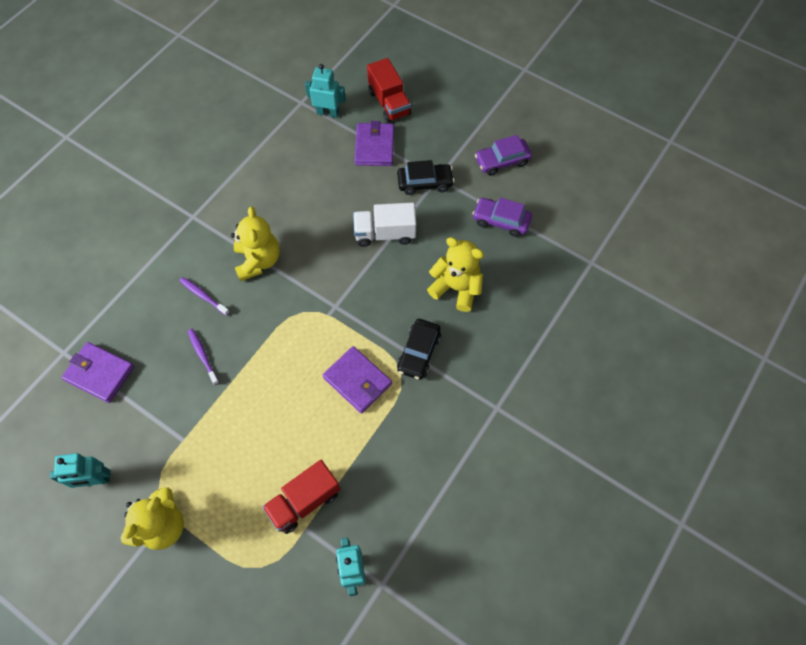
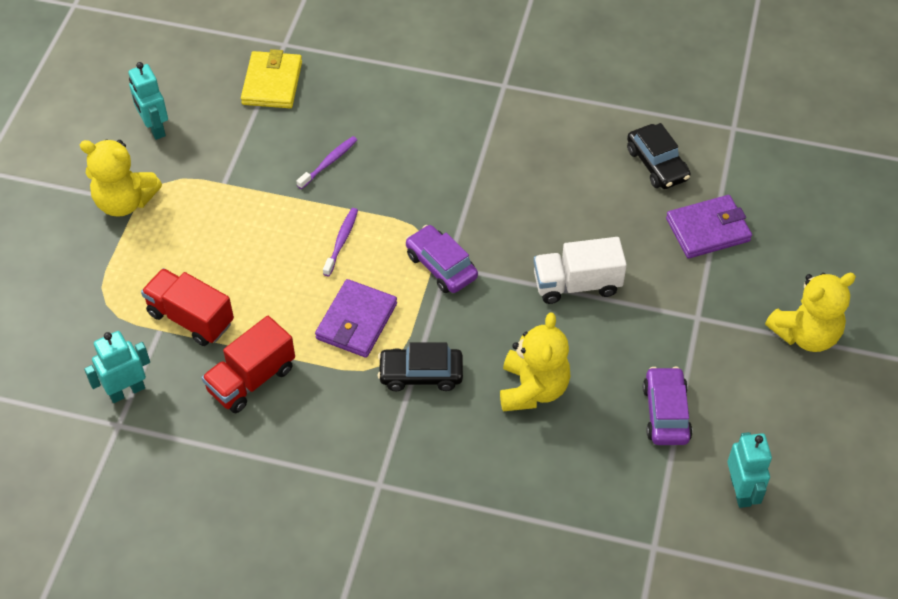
camera: 70 degrees right, 10 degrees down
purple wallet [61,342,134,403] -> yellow wallet [241,49,302,108]
purple toothbrush [179,277,230,316] -> purple toothbrush moved to [323,208,358,276]
yellow teddy bear [231,206,279,281] -> yellow teddy bear moved to [765,273,856,352]
turquoise robot [305,64,346,118] -> turquoise robot moved to [727,432,772,508]
white truck [353,203,416,247] -> white truck turned 75 degrees counterclockwise [533,237,627,304]
red truck [367,58,411,123] -> red truck moved to [202,316,295,413]
black car [397,160,455,195] -> black car moved to [627,123,691,189]
purple car [475,135,532,176] -> purple car moved to [406,225,478,293]

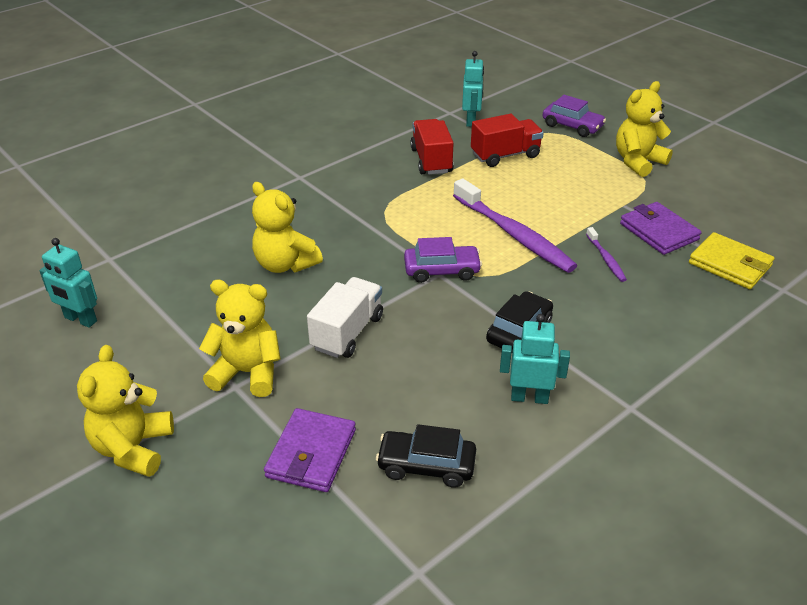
camera: 125 degrees right, 15 degrees down
turquoise robot [128,62,168,140] -> turquoise robot moved to [500,314,570,404]
purple wallet [315,279,397,358] -> purple wallet moved to [620,202,701,255]
purple toothbrush [323,208,358,276] -> purple toothbrush [453,178,577,273], size x2.14
black car [378,342,463,391] -> black car moved to [486,291,553,352]
purple car [643,367,693,445] -> purple car moved to [543,95,606,137]
none -> yellow teddy bear [199,280,280,397]

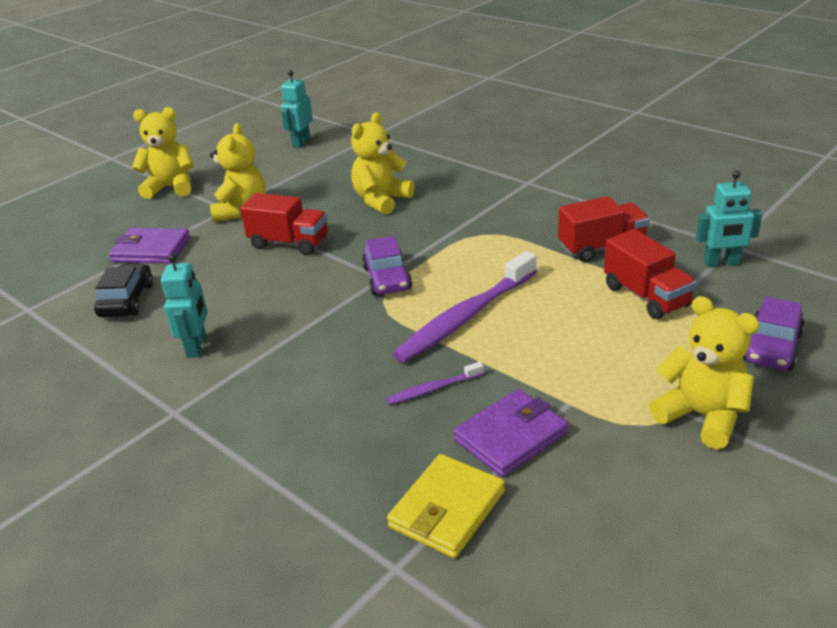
camera: 85 degrees right, 5 degrees down
white truck [307,277,383,358] -> red truck [240,193,328,255]
black car [486,291,553,352] -> none

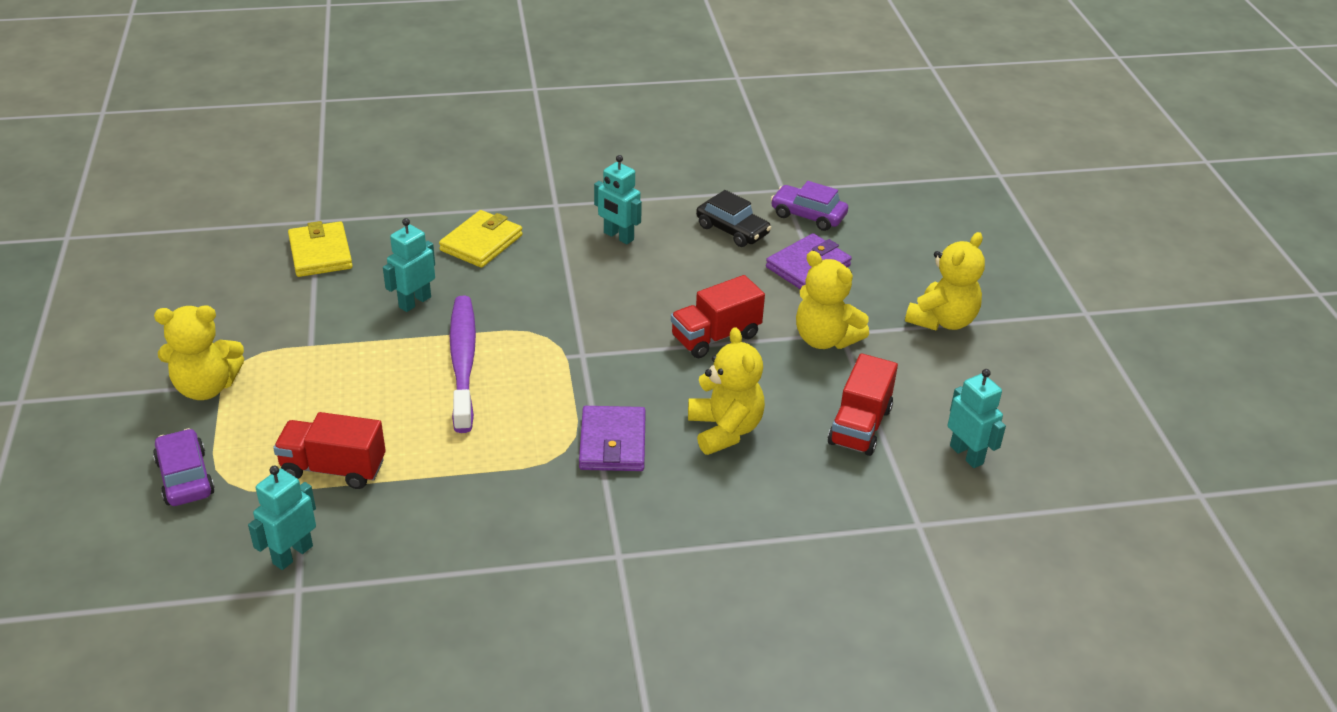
camera: 125 degrees right, 5 degrees up
purple car [362,236,412,295] -> purple car moved to [771,181,848,231]
purple toothbrush [386,362,484,405] -> turquoise robot [383,218,435,312]
purple wallet [453,389,568,477] -> purple wallet moved to [579,406,646,471]
red truck [558,196,650,262] -> red truck moved to [828,353,898,456]
none -> yellow wallet [439,210,523,268]

